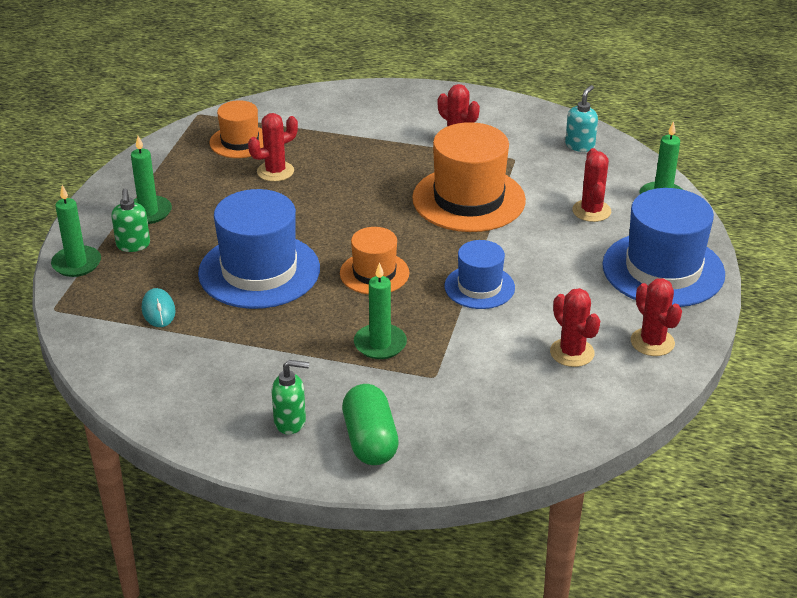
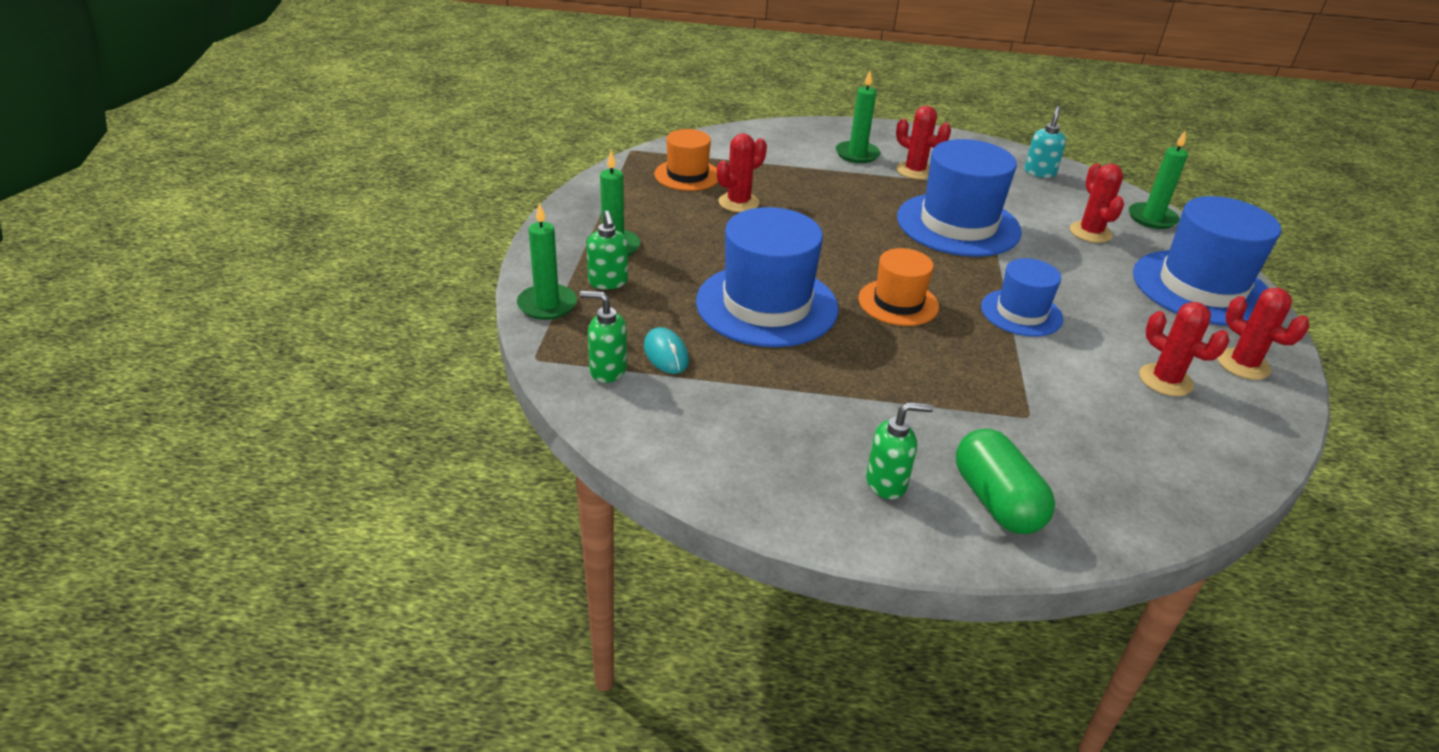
camera: 10 degrees left, 0 degrees up
green candle [354,262,407,359] -> green candle moved to [836,71,880,163]
orange hat [412,122,526,232] -> blue hat [897,139,1022,257]
none -> green soap dispenser [580,291,627,383]

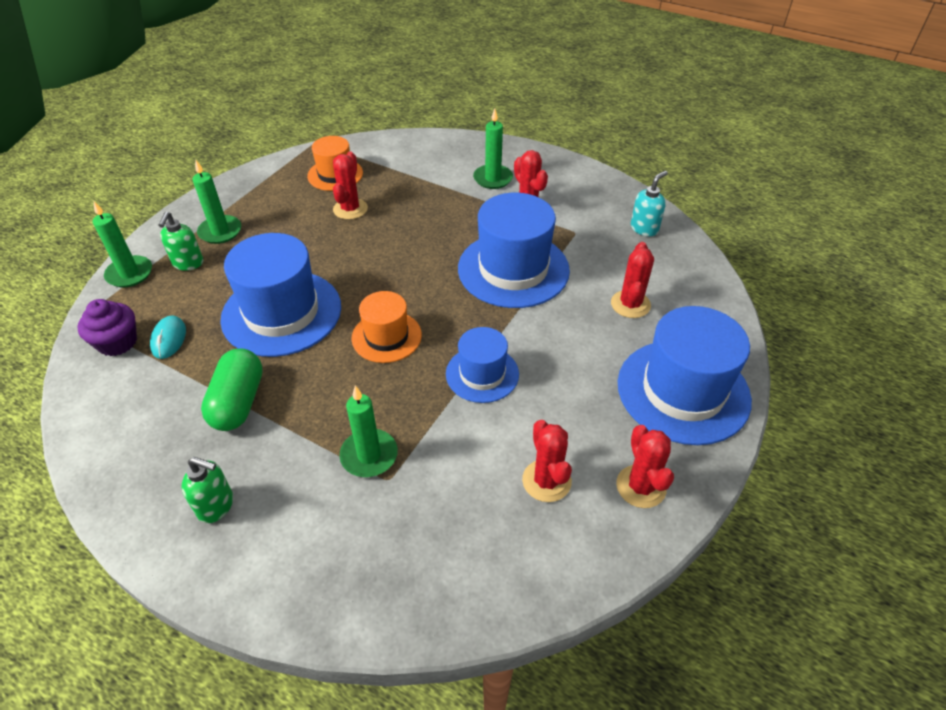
camera: 25 degrees right, 10 degrees up
green soap dispenser [580,291,627,383] -> purple cupcake [77,299,137,356]
red cactus [717,133,767,212] -> red cactus turned 60 degrees counterclockwise [333,152,368,220]
green capsule [956,429,1055,534] -> green capsule moved to [201,348,263,431]
green candle [1129,130,1188,229] -> green candle moved to [339,386,398,477]

